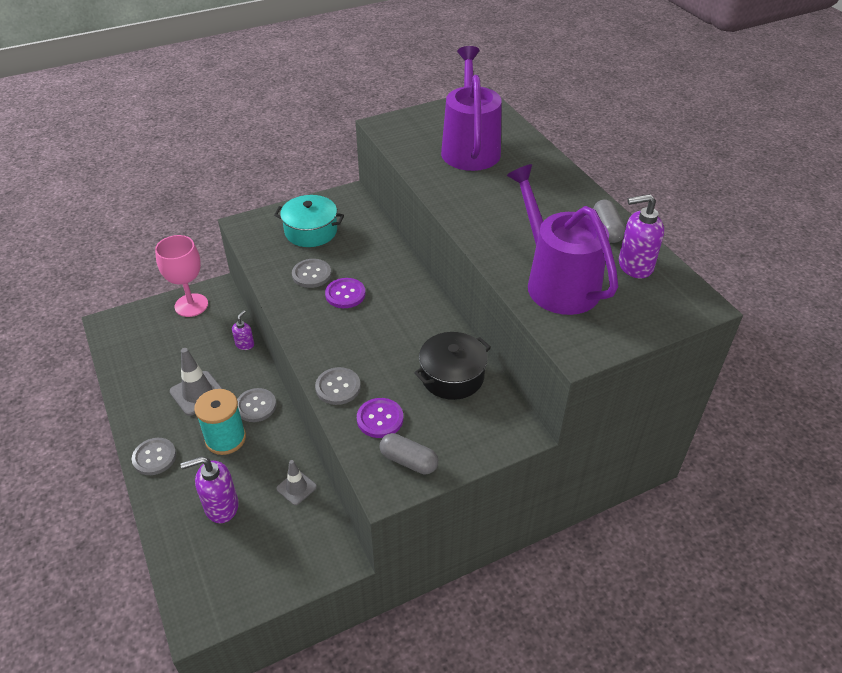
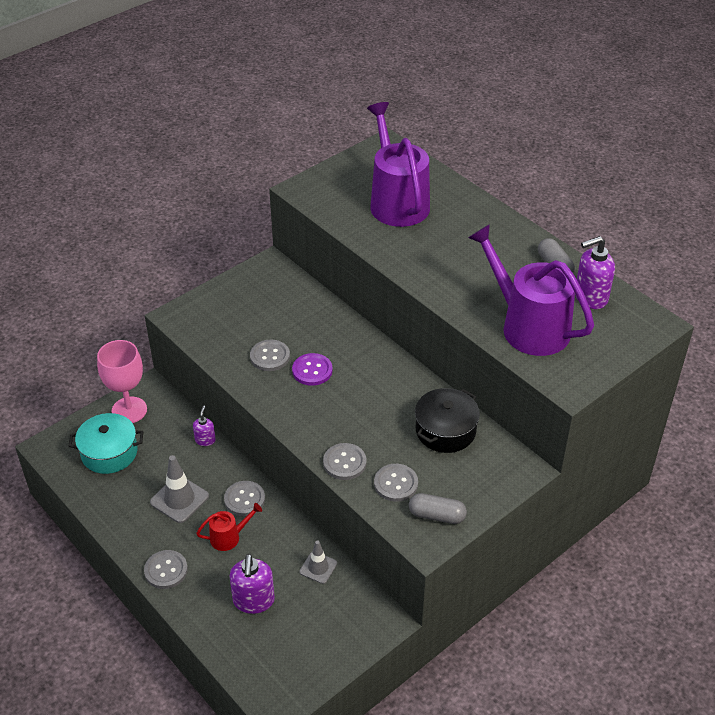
camera: 15 degrees left, 0 degrees up
purple soap dispenser [180,456,239,523] -> purple soap dispenser turned 60 degrees counterclockwise [230,554,275,614]
turquoise spool [194,389,246,455] -> red watering can [196,503,262,551]
turquoise pot [274,195,344,247] -> turquoise pot moved to [69,413,143,474]
purple button [357,398,403,438] -> grey button [374,464,418,502]

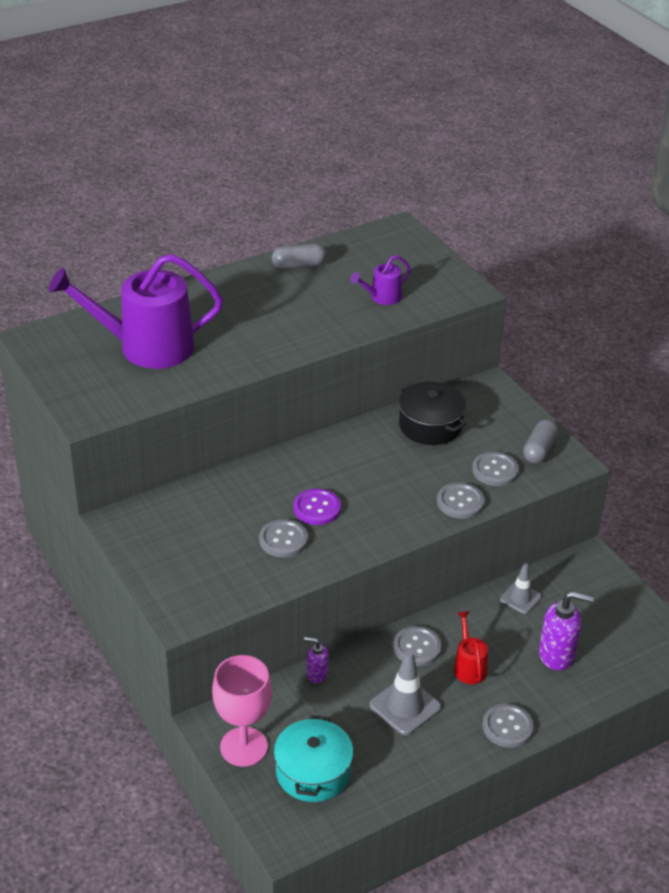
camera: 80 degrees left, 5 degrees down
purple watering can [468,224,594,356] -> purple watering can [351,255,411,305], size x0.45
purple soap dispenser [575,236,615,309] -> none

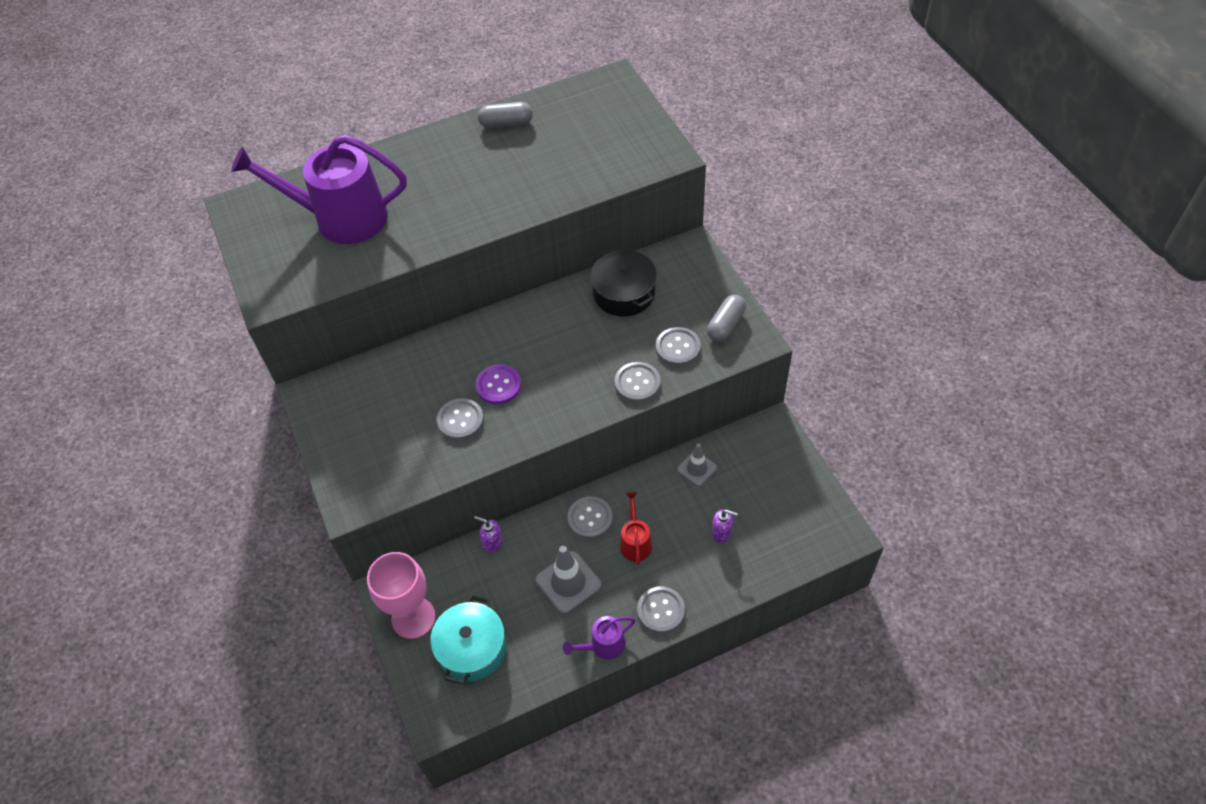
camera: 10 degrees right, 15 degrees up
purple watering can [351,255,411,305] -> purple watering can moved to [563,616,636,659]
purple soap dispenser [539,591,594,670] -> purple soap dispenser [712,509,738,543], size x0.56

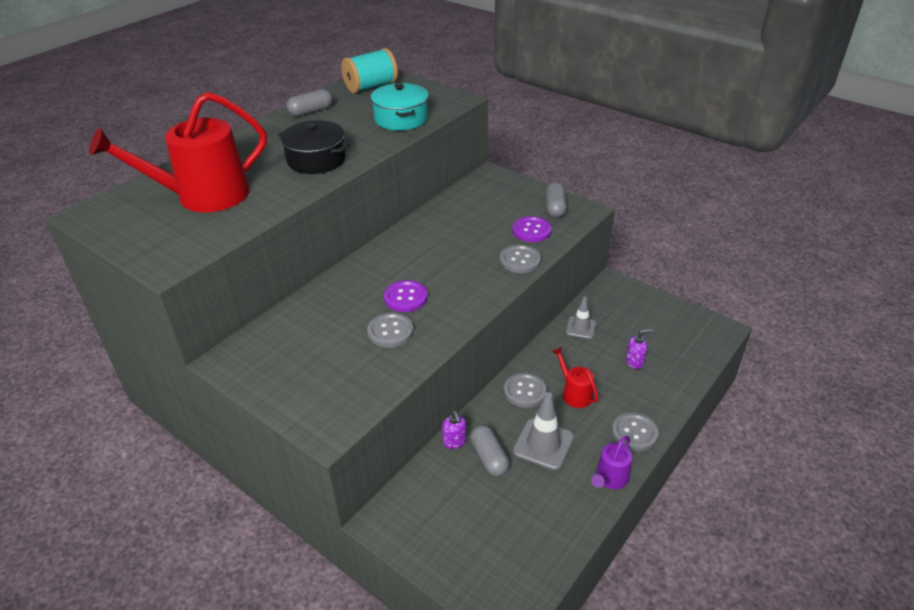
camera: 30 degrees left, 15 degrees down
purple watering can [231,135,407,244] -> red watering can [89,92,267,212]
pink goblet [367,552,435,639] -> none
turquoise pot [430,596,506,684] -> turquoise pot moved to [371,83,429,131]
purple soap dispenser [474,516,503,553] -> purple soap dispenser turned 105 degrees counterclockwise [442,411,467,449]
black pot [590,250,657,317] -> black pot moved to [278,120,350,174]
grey button [656,327,701,366] -> purple button [513,216,552,242]
none -> turquoise spool [341,48,398,93]
none -> grey capsule [470,425,510,477]

